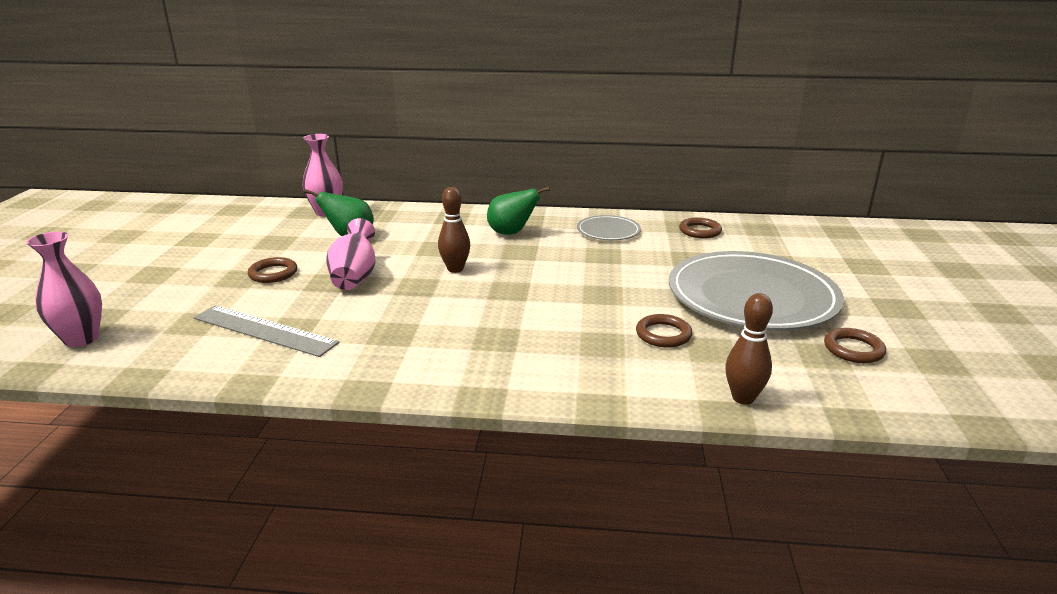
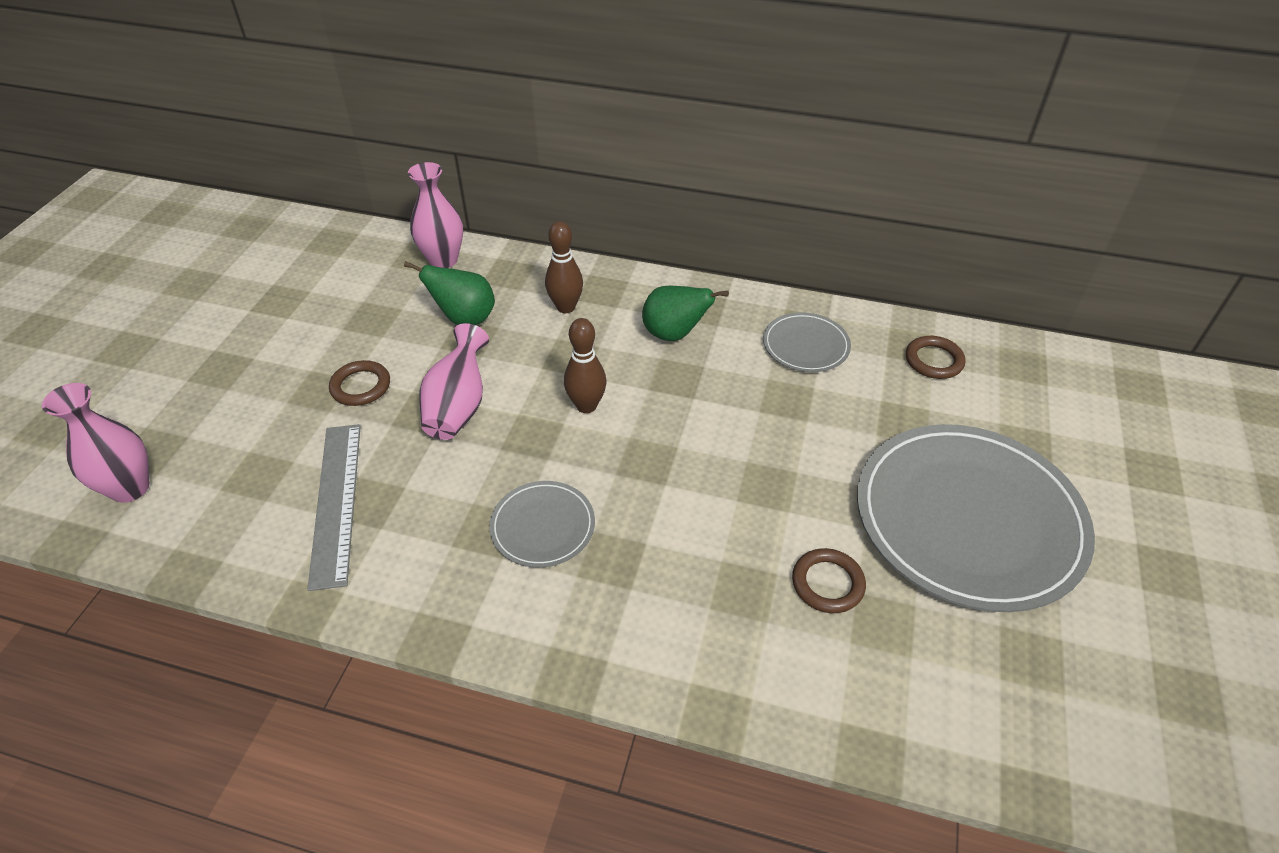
camera: 10 degrees right, 20 degrees up
grey ruler [193,305,340,357] -> grey ruler turned 45 degrees clockwise [307,424,361,591]
brown bowling pin [725,293,773,405] -> brown bowling pin moved to [545,221,583,313]
brown ring [824,328,886,363] -> none
none -> grey plate [489,481,595,568]

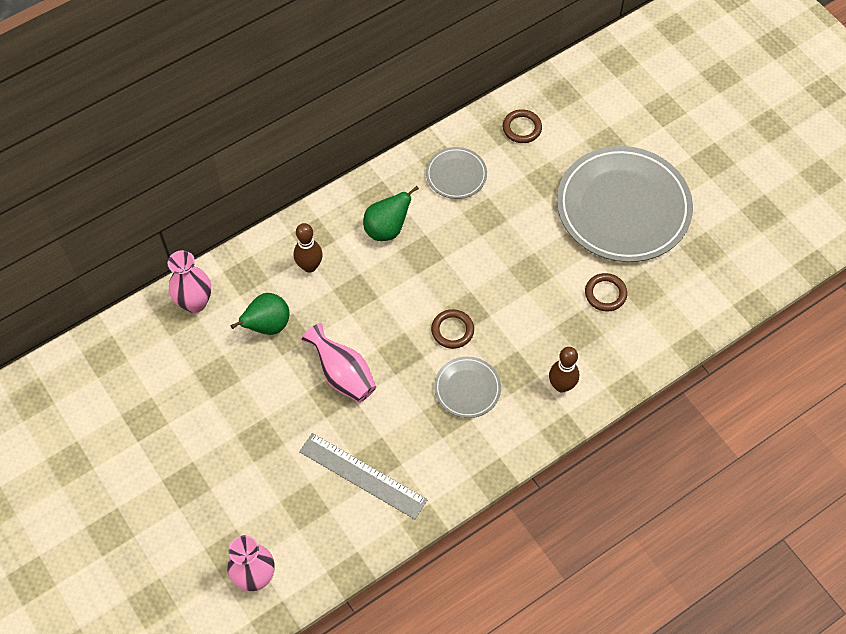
camera: 50 degrees left, 15 degrees up
brown ring [329,360,390,406] -> brown ring moved to [431,309,474,349]
brown bowling pin [564,318,606,413] -> brown bowling pin moved to [549,347,579,392]

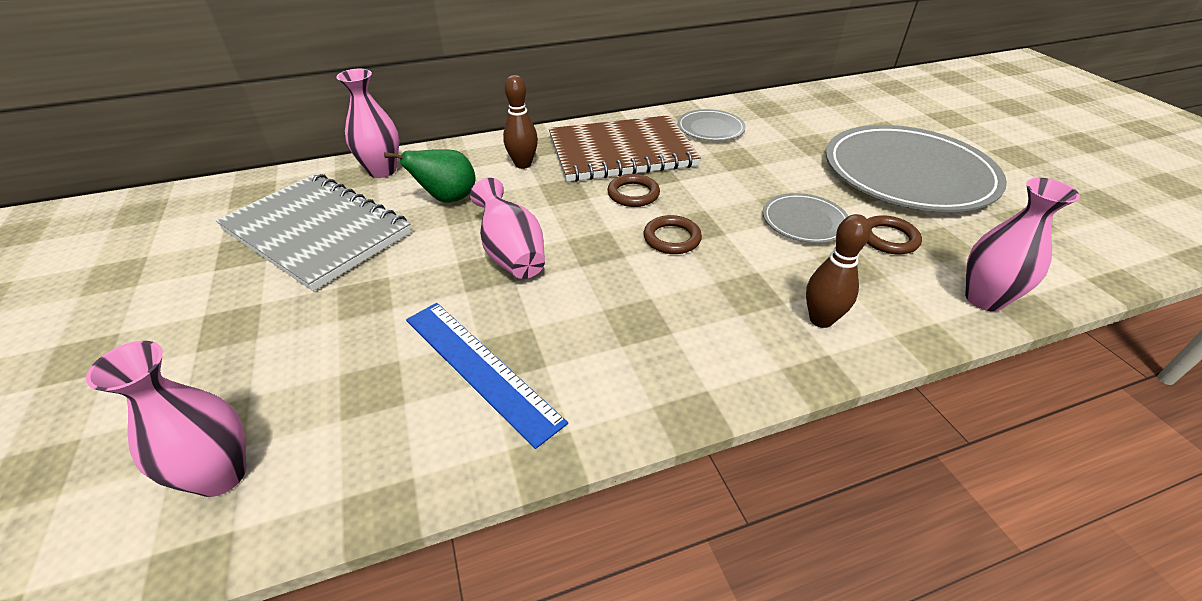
camera: 15 degrees right, 20 degrees down
grey ruler [299,433,428,519] -> blue ruler [406,303,568,449]
green pear [363,186,419,241] -> brown notebook [549,115,701,182]
grey plate [434,357,501,418] -> grey plate moved to [763,193,848,243]
brown ring [503,109,542,143] -> brown ring moved to [607,174,660,207]
none -> grey notebook [216,173,411,291]
none -> pink vase [965,178,1080,311]

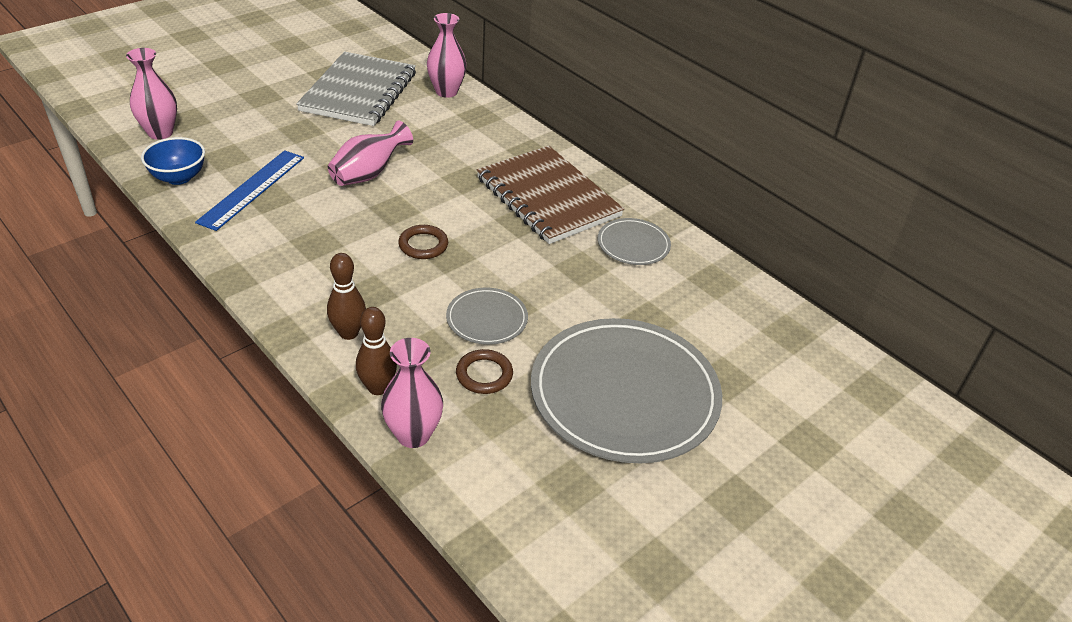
camera: 65 degrees right, 0 degrees up
green pear [384,149,475,203] -> none
brown bowling pin [503,75,538,169] -> brown bowling pin moved to [356,307,397,395]
brown ring [607,174,660,207] -> none
none -> blue bowl [141,137,205,185]

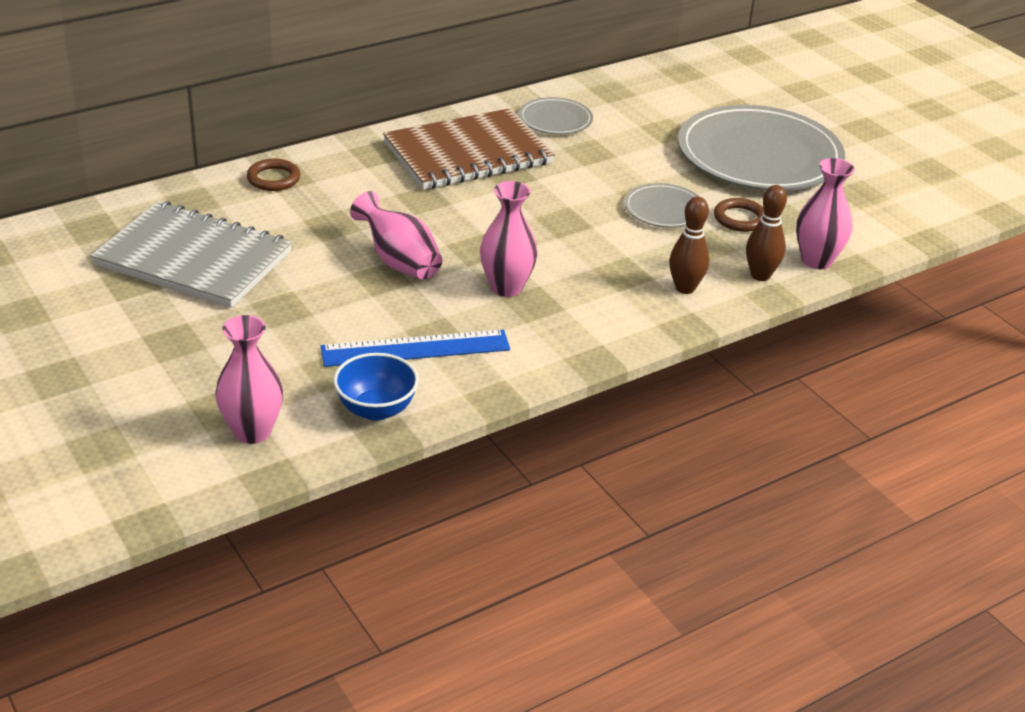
camera: 80 degrees left, 5 degrees down
blue ruler [195,150,304,231] -> blue ruler turned 45 degrees counterclockwise [321,330,510,367]
brown ring [398,225,448,259] -> brown ring moved to [247,158,300,191]
pink vase [427,13,467,98] -> pink vase moved to [480,181,538,297]

